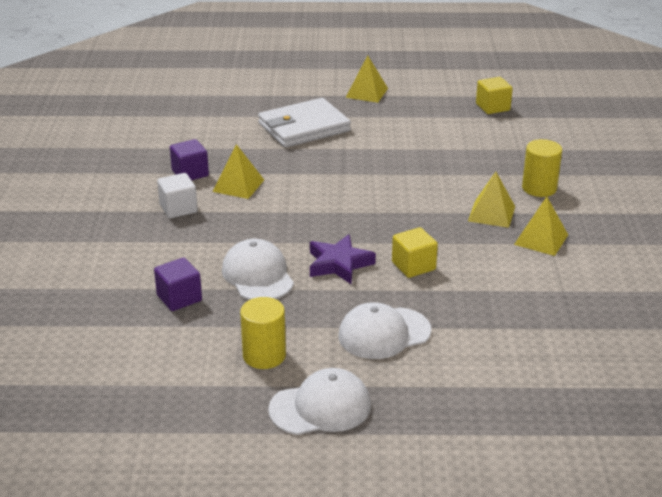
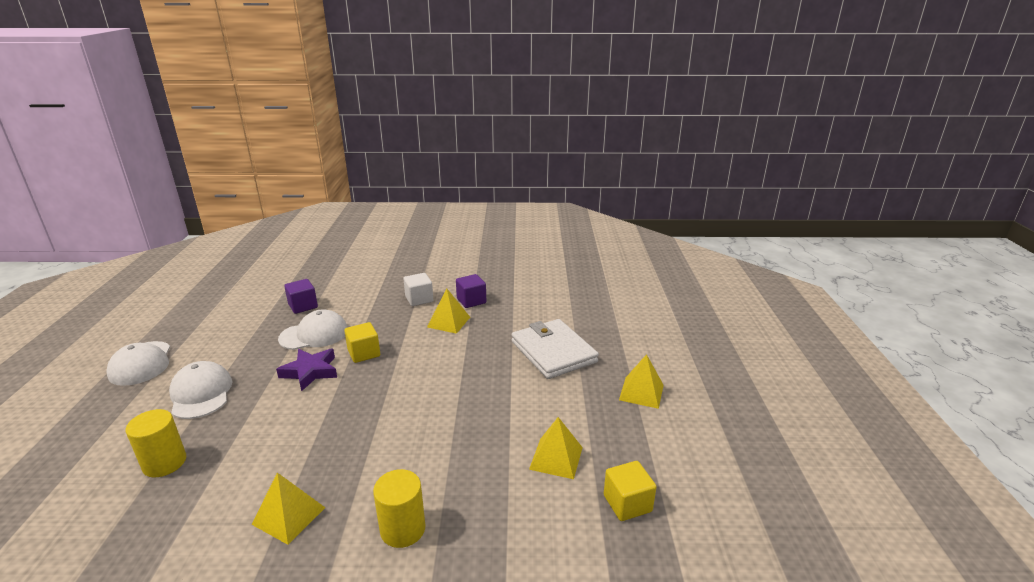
camera: 90 degrees right, 5 degrees down
yellow cylinder [240,297,286,369] -> yellow cylinder moved to [126,409,186,478]
yellow cube [392,227,438,278] -> yellow cube moved to [344,322,380,363]
yellow pyramid [468,172,515,228] -> yellow pyramid moved to [529,417,583,479]

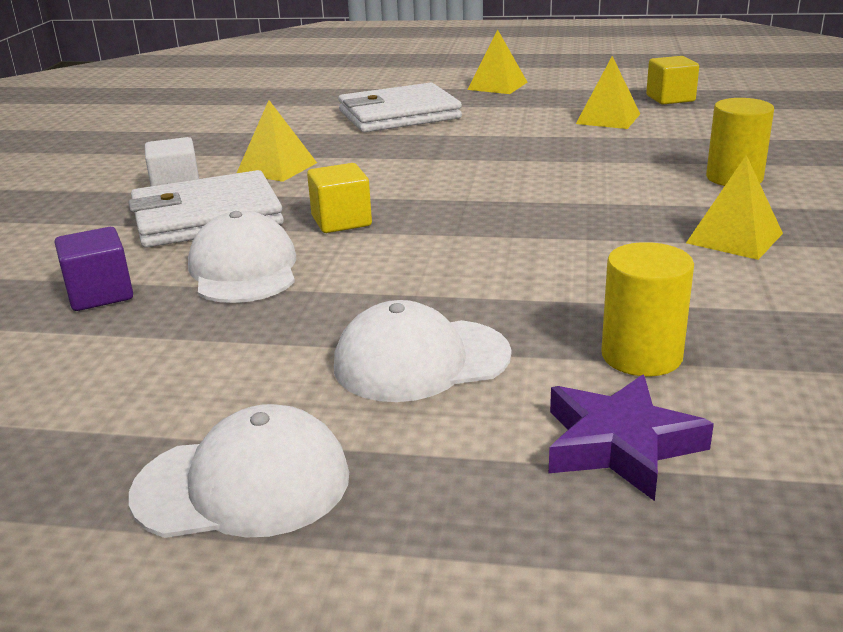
camera: 80 degrees left, 0 degrees up
purple star [276,349,337,391] -> purple star moved to [549,374,714,501]
purple cube [456,274,486,308] -> none
none -> white wallet [128,170,284,248]

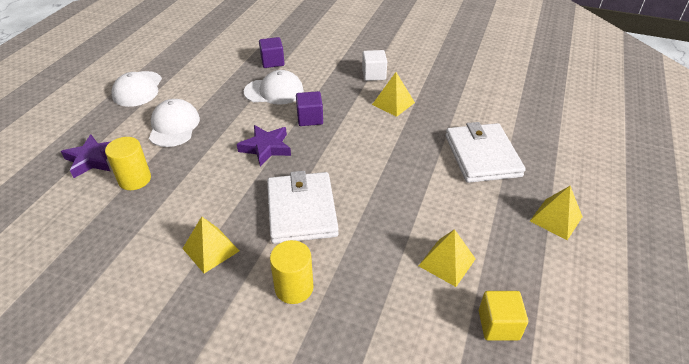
camera: 100 degrees right, 15 degrees up
white wallet [128,170,284,248] -> white wallet moved to [267,171,339,244]
yellow cube [307,163,372,233] -> purple cube [296,91,323,126]
none -> purple star [237,125,291,167]

